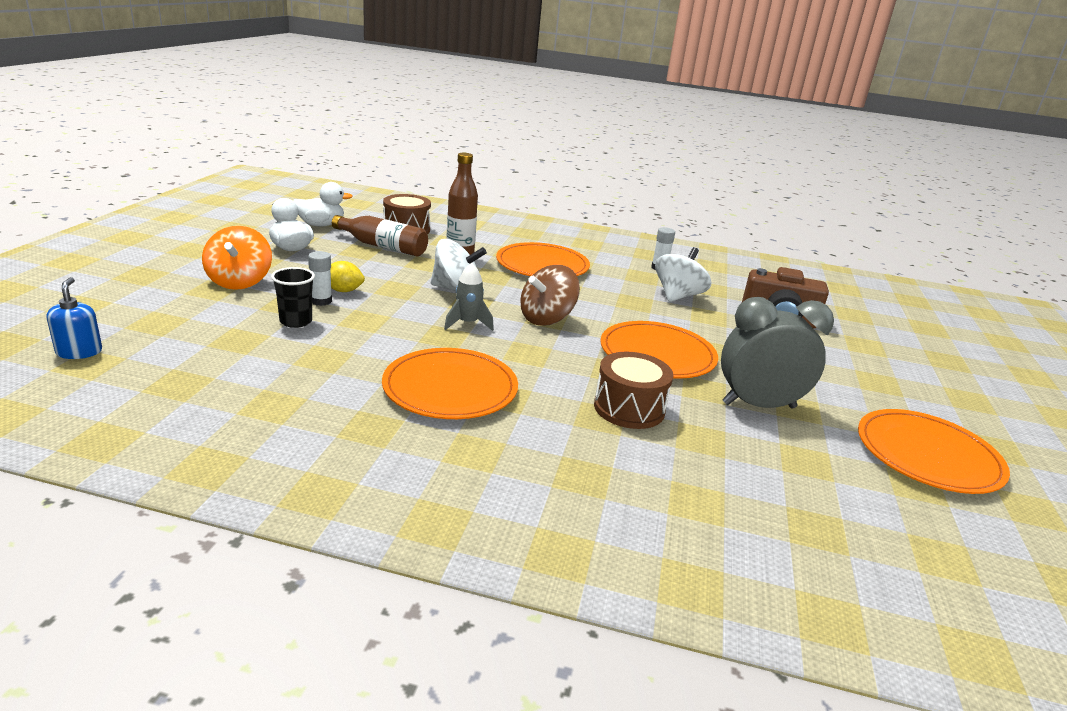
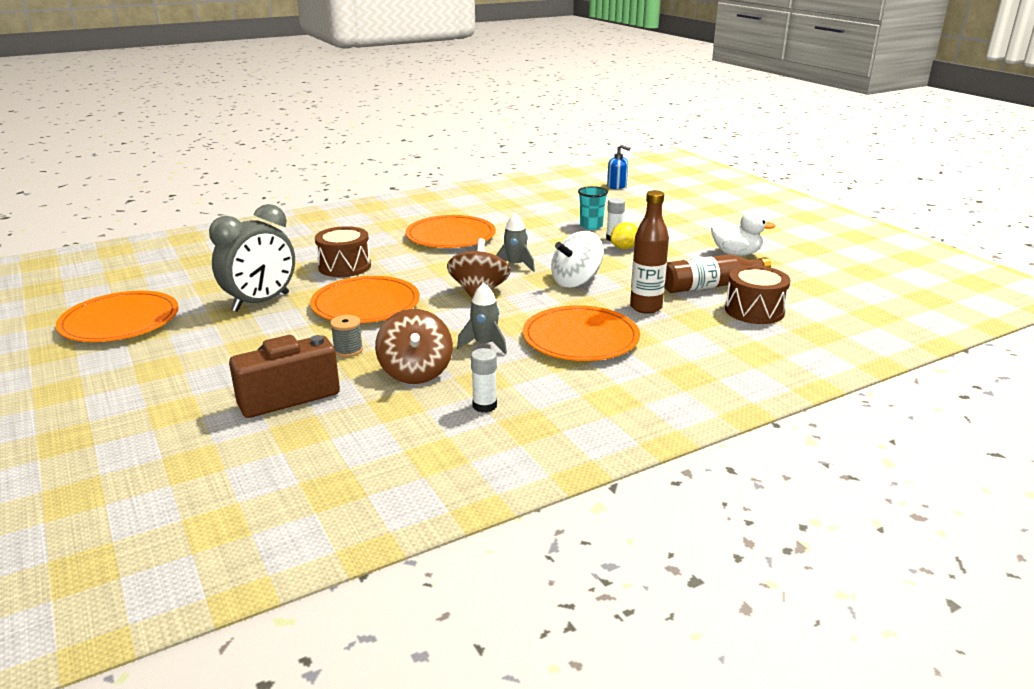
camera: 140 degrees right, 0 degrees up
orange spinning top [202,226,272,290] -> none
black cup [271,267,315,328] -> turquoise cup [578,186,608,230]
white duck [293,182,353,226] -> none
white spinning top [655,247,711,302] -> brown spinning top [375,309,453,384]
none -> grey spool [330,315,363,357]
none -> grey rocket [457,283,507,354]

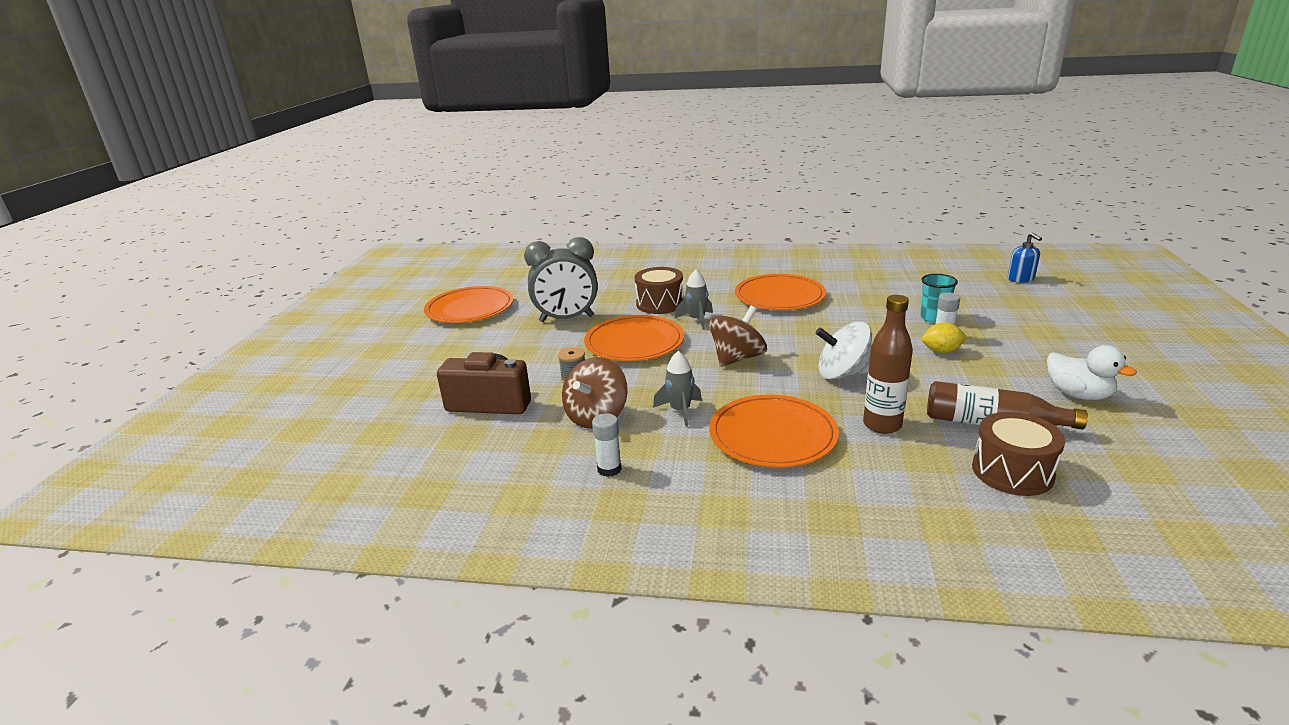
camera: 40 degrees right, 0 degrees up
grey rocket [496,212,535,272] -> grey rocket moved to [675,270,713,330]

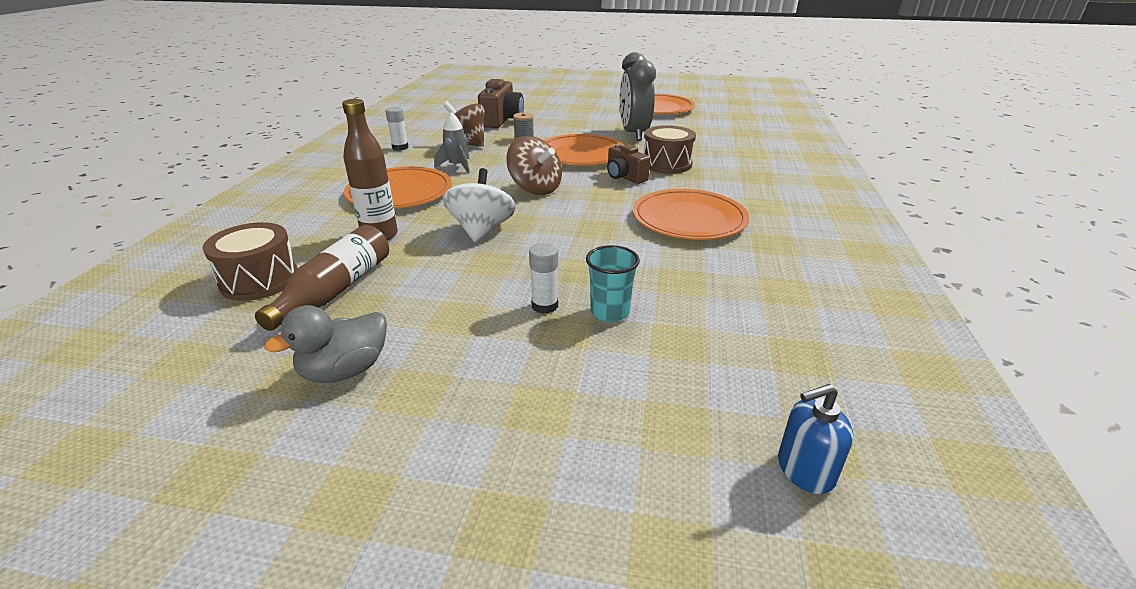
camera: 90 degrees right, 5 degrees up
grey rocket [675,270,713,330] -> brown camera [607,144,650,184]
yellow lemon [922,323,967,354] -> none
white duck [1047,345,1137,400] -> grey duck [264,305,387,383]

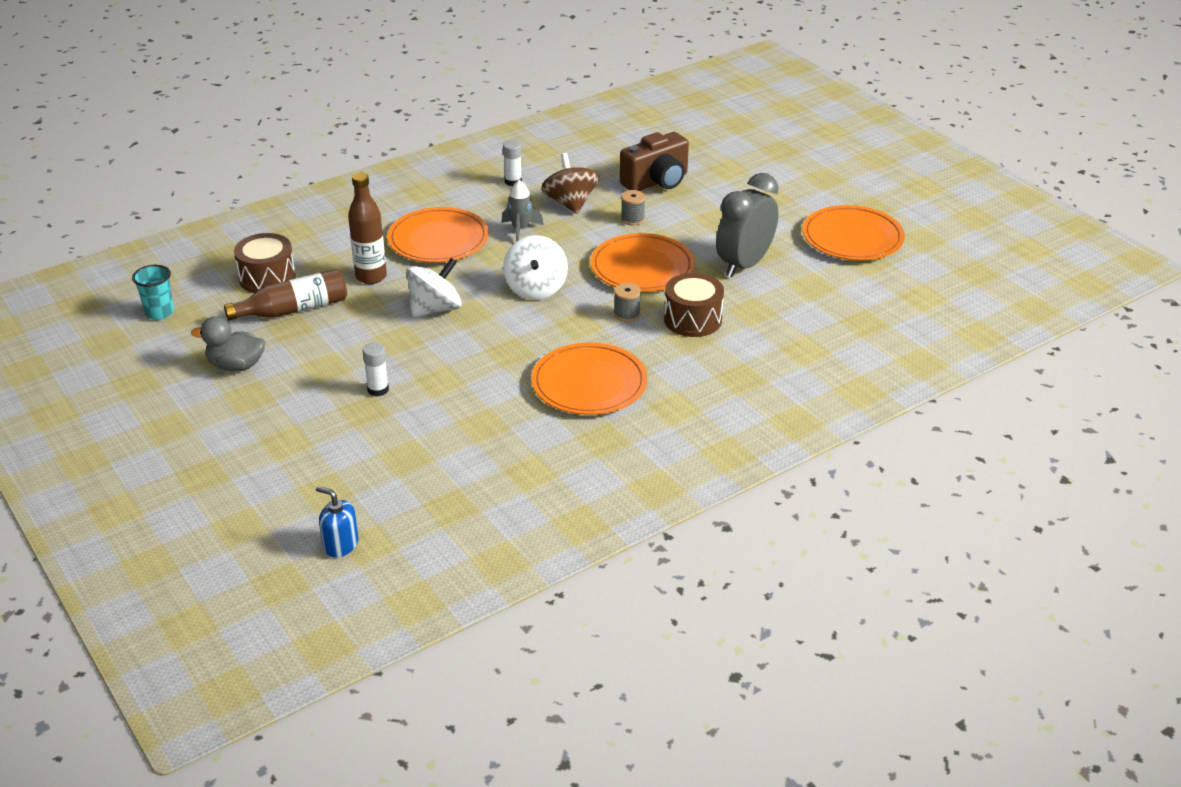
camera: 45 degrees right, 5 degrees up
brown spinning top [506,136,562,195] -> white spinning top [503,235,568,300]
turquoise cup [586,245,640,322] -> turquoise cup moved to [132,265,174,320]
brown camera [607,144,650,184] -> grey spool [614,283,641,322]

